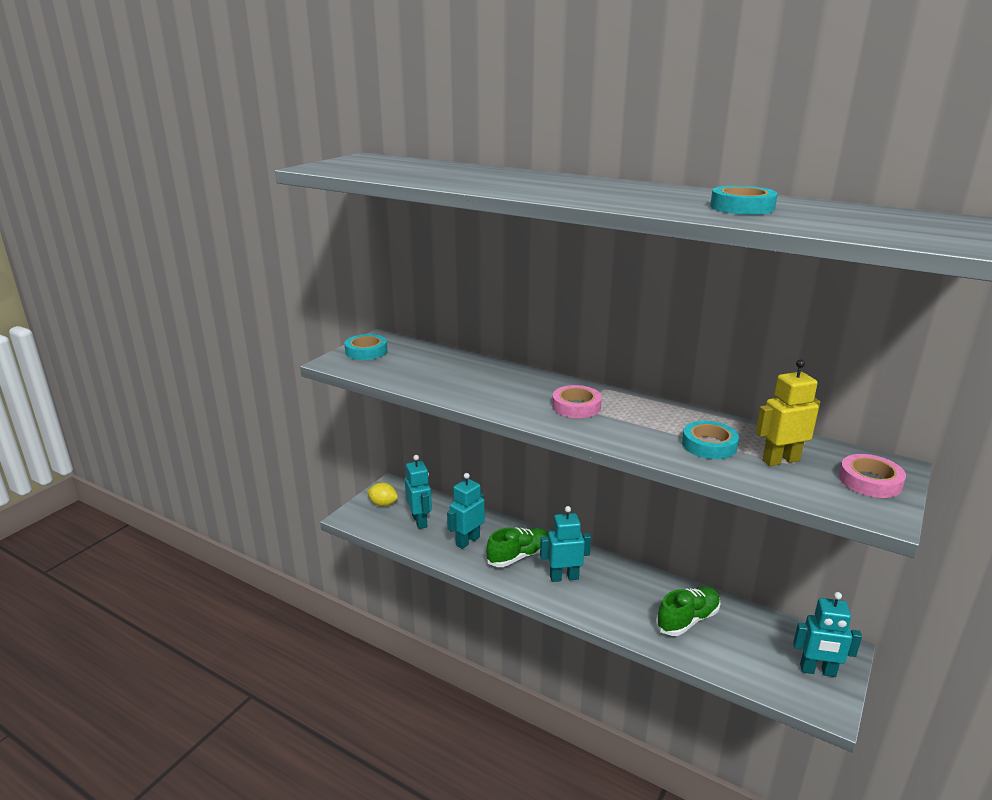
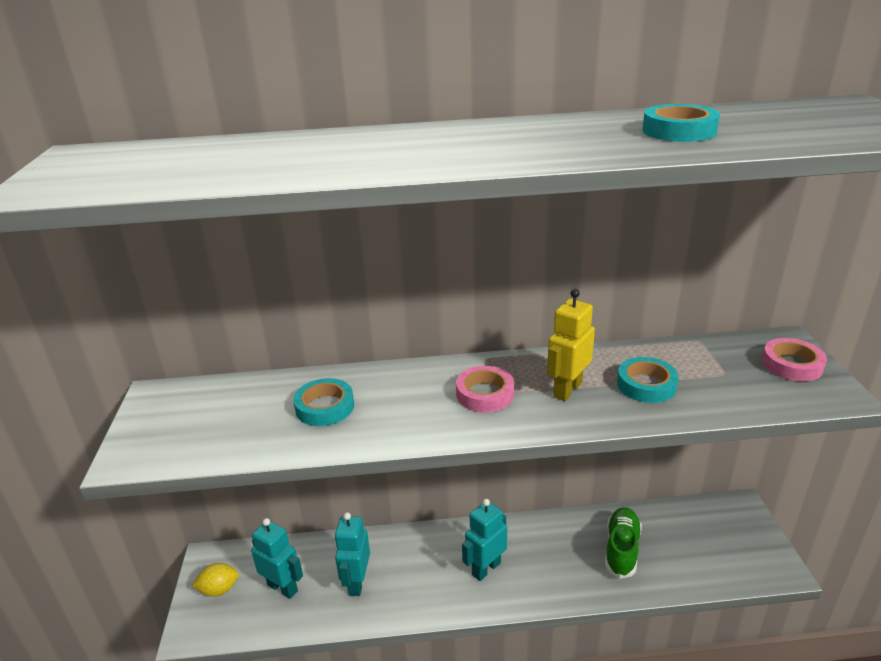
camera: 35 degrees left, 5 degrees up
turquoise tape [345,334,387,360] -> turquoise tape moved to [293,378,354,426]
green shoe [486,527,548,567] -> none
yellow robot [756,359,820,466] -> yellow robot moved to [547,289,595,401]
turquoise robot [793,592,862,677] -> none

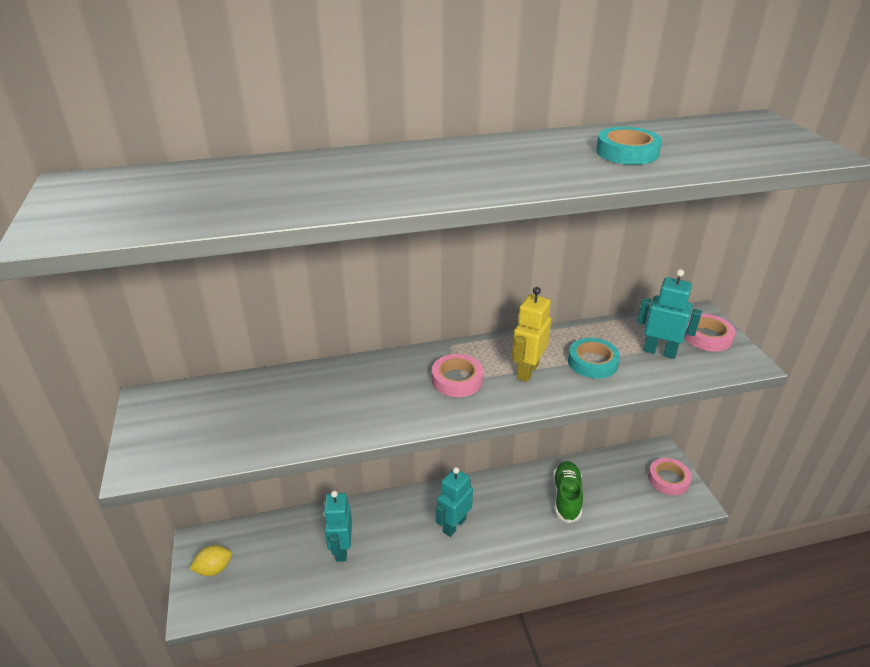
camera: 10 degrees left, 5 degrees up
turquoise robot [251,518,303,599] -> turquoise robot moved to [637,269,702,359]
turquoise tape [293,378,354,426] -> none
none -> pink tape [648,458,692,495]

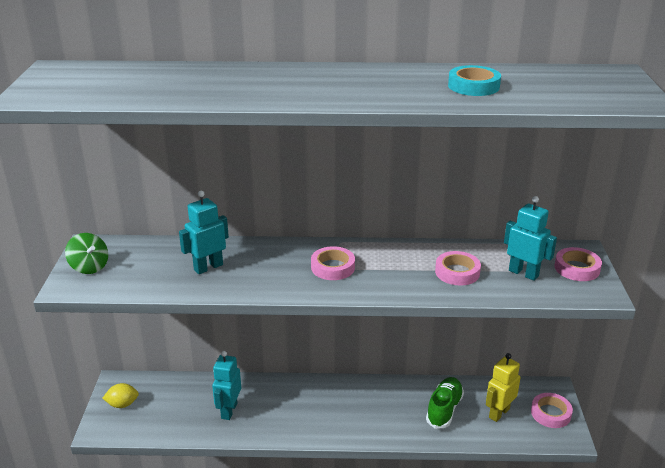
camera: 15 degrees right, 5 degrees down
turquoise robot [436,467,473,537] -> turquoise robot moved to [179,191,229,274]
yellow robot [512,287,551,382] -> yellow robot moved to [486,353,521,422]
turquoise tape [568,338,620,379] -> pink tape [435,251,481,286]
none -> green spinning top [65,233,108,274]

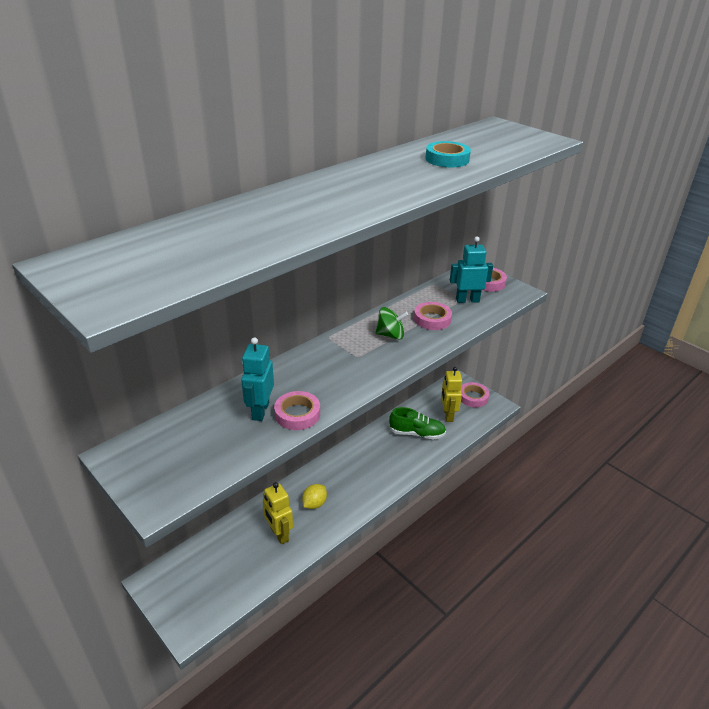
camera: 45 degrees left, 5 degrees up
green spinning top [65,233,108,274] -> green spinning top moved to [375,307,408,340]
yellow lemon [103,383,139,408] -> yellow lemon moved to [302,484,327,509]
turquoise robot [212,351,241,420] -> yellow robot [263,482,293,544]
pink tape [311,246,355,280] -> pink tape moved to [274,391,320,430]
green shoe [426,377,464,429] -> green shoe turned 120 degrees clockwise [389,407,446,439]

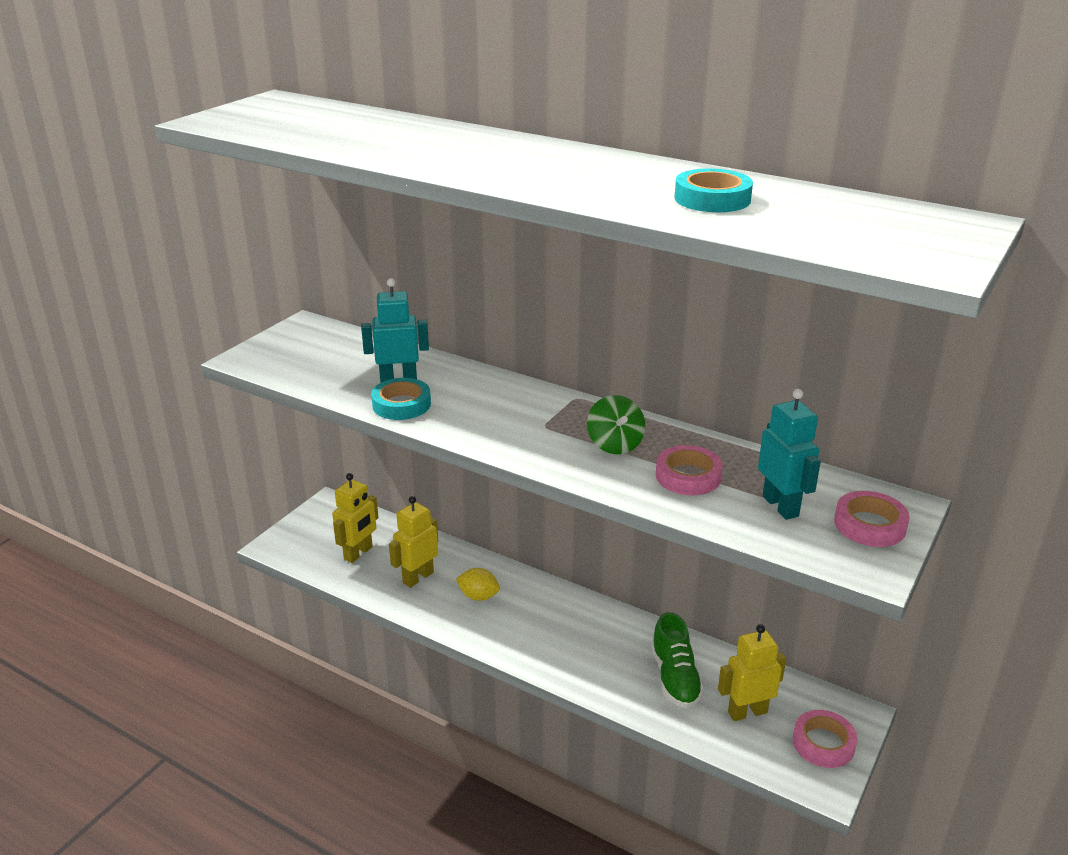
camera: 75 degrees right, 5 degrees down
pink tape [274,391,320,430] -> turquoise tape [371,378,431,420]
none -> yellow robot [332,473,379,563]

